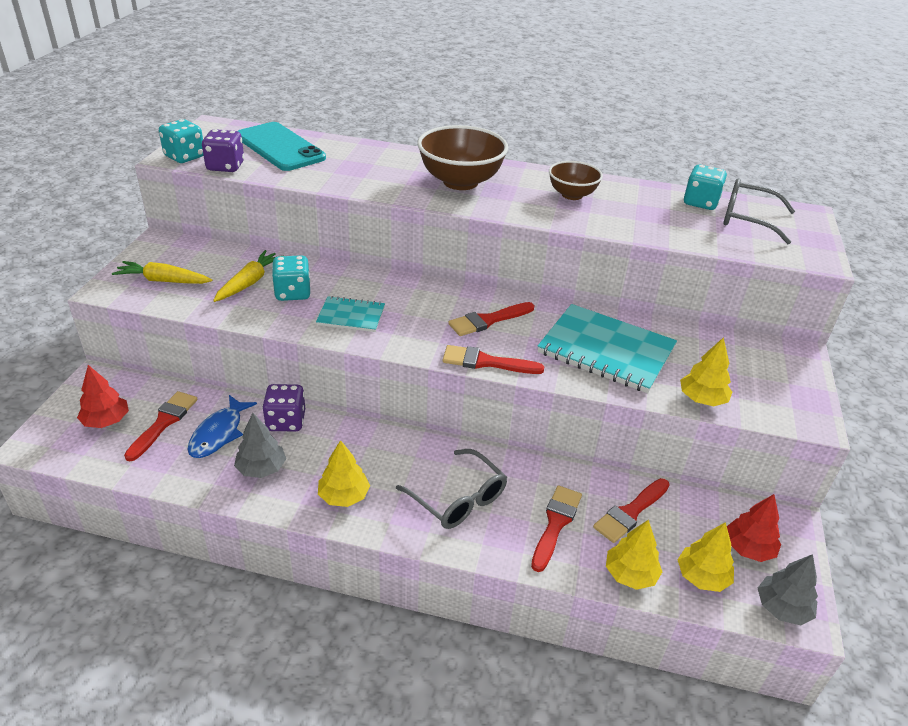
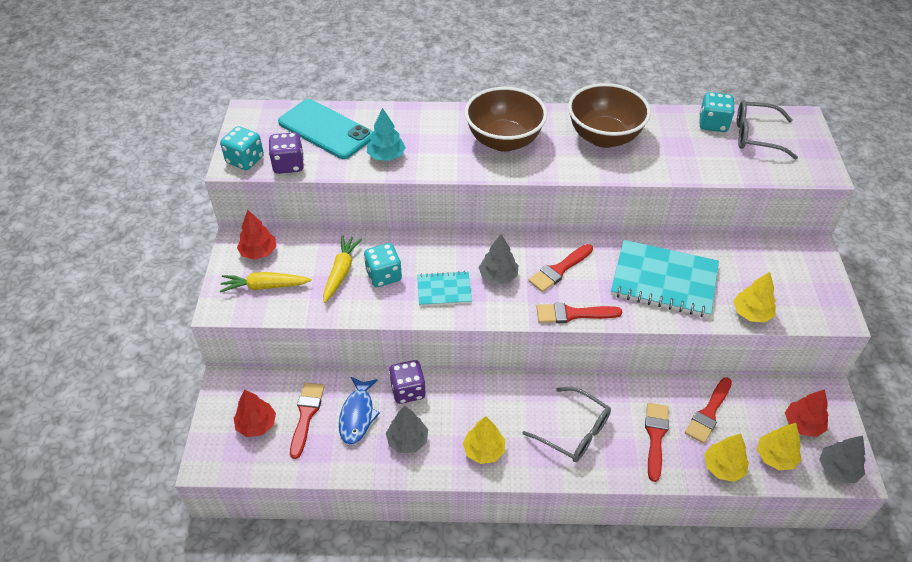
camera: 10 degrees left, 10 degrees up
brown bowl [549,161,603,200] -> brown bowl [568,83,651,148], size x1.68
none -> red tree [237,210,276,260]
none -> turquoise tree [367,108,406,161]
none -> grey tree [479,234,518,284]

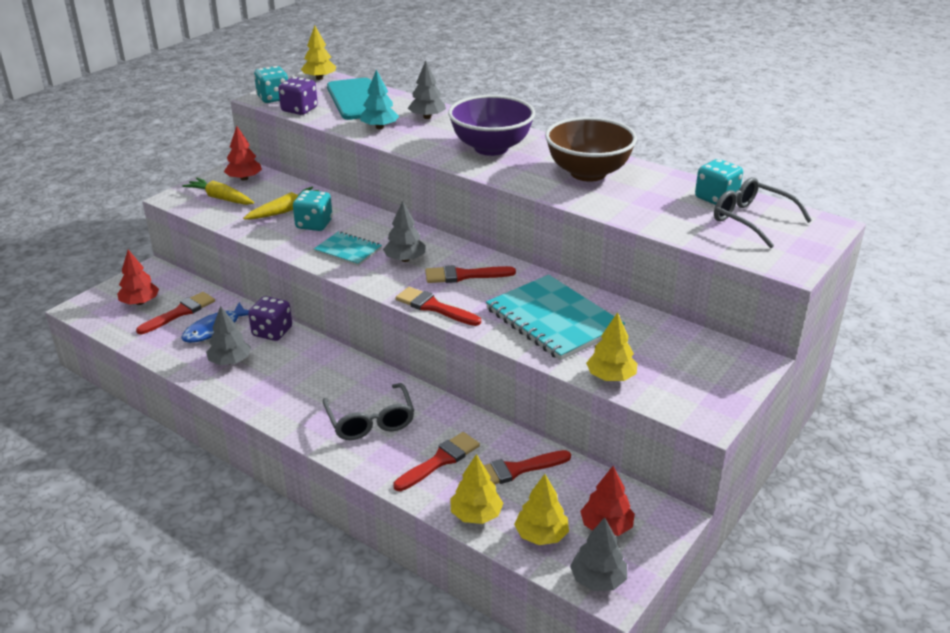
camera: 35 degrees right, 15 degrees down
yellow tree [463,416,505,464] -> yellow tree moved to [301,26,336,80]
brown bowl [465,87,547,152] -> purple bowl [448,95,535,156]
none -> grey tree [408,61,446,119]

